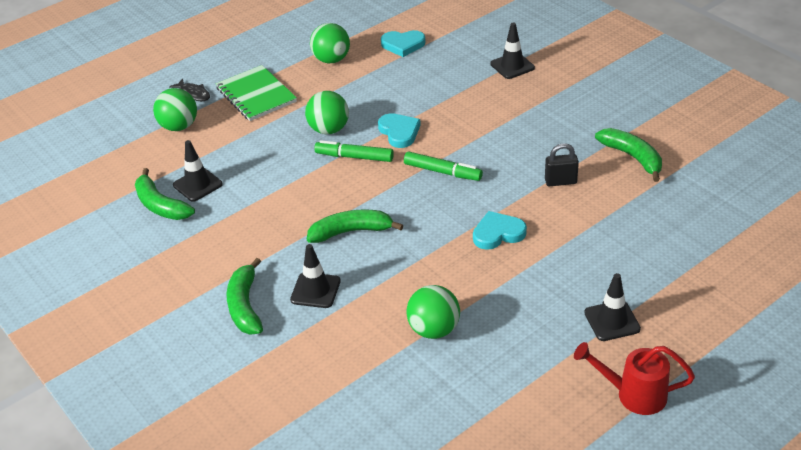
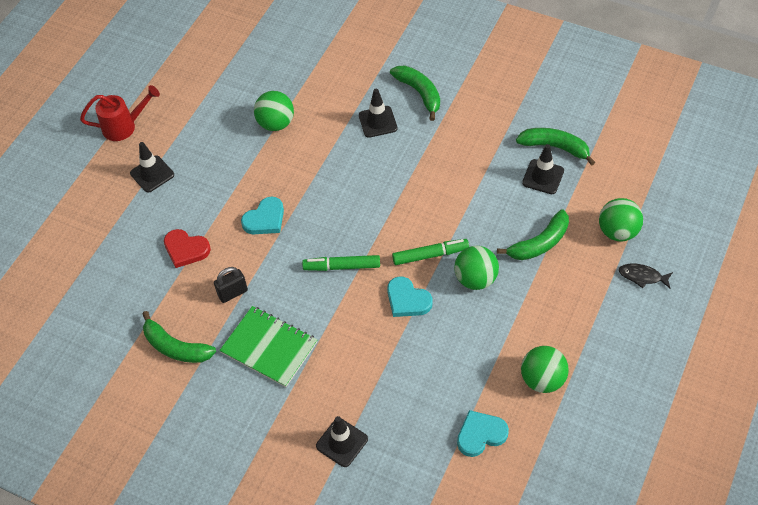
camera: 155 degrees right, 15 degrees up
green notebook [216,65,297,121] -> green notebook moved to [219,306,318,387]
green banana [307,209,403,243] -> green banana moved to [497,210,569,260]
none -> red heart [164,229,211,268]

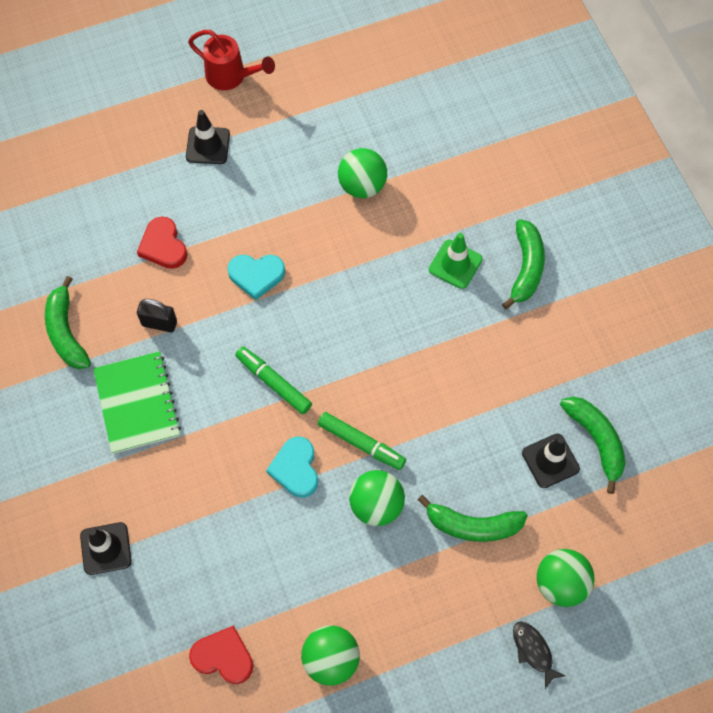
camera: 40 degrees right, 10 degrees up
black traffic cone [359,89,397,138] -> green traffic cone [429,233,482,289]
turquoise heart [457,410,509,457] -> red heart [189,625,254,684]

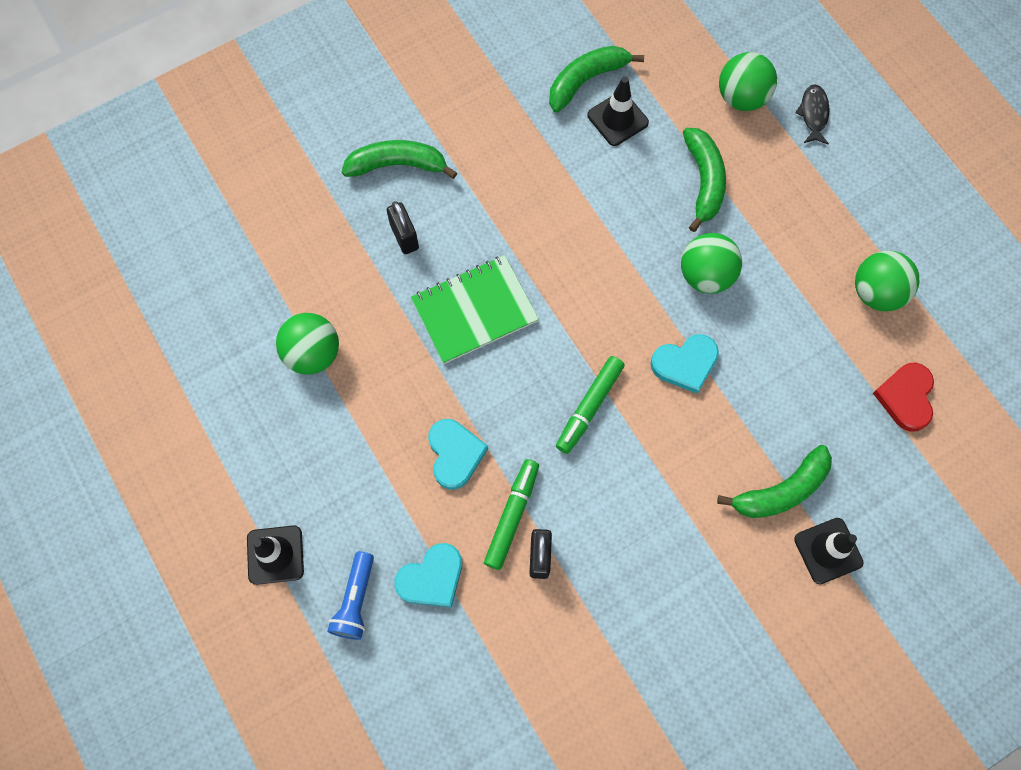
camera: 100 degrees left, 5 degrees up
green banana [45,276,91,369] -> green banana moved to [717,445,832,518]
green notebook [93,351,181,454] -> green notebook moved to [411,255,539,364]
red heart [137,217,187,269] -> turquoise heart [394,543,462,607]
red watering can [188,30,275,91] -> none
green marker [318,412,406,470] -> green marker moved to [484,459,539,570]
green traffic cone [429,233,482,289] -> black padlock [387,201,419,254]
black fish [513,621,566,689] -> black fish turned 135 degrees clockwise [795,84,830,144]
none -> blue flashlight [327,551,374,640]

